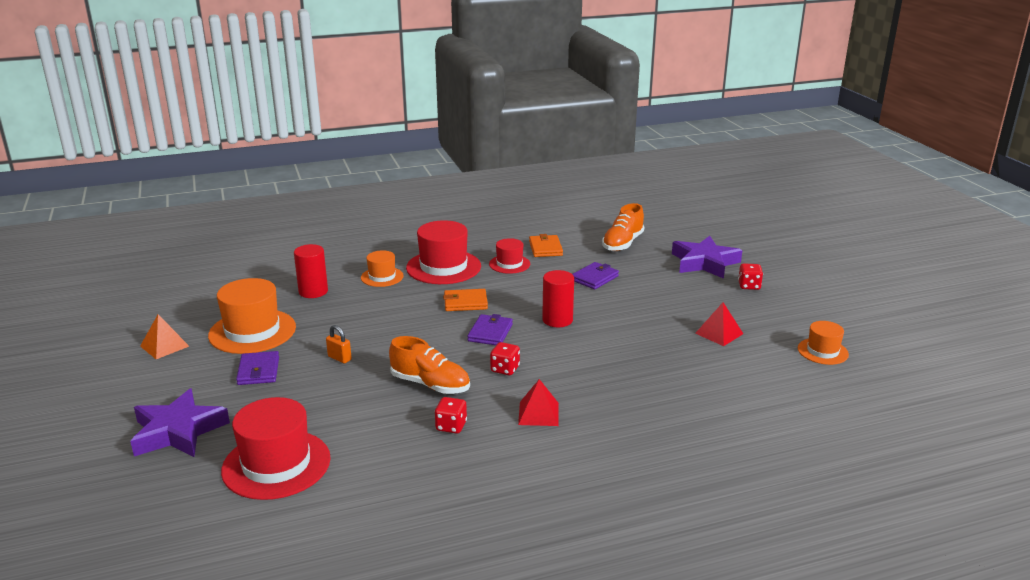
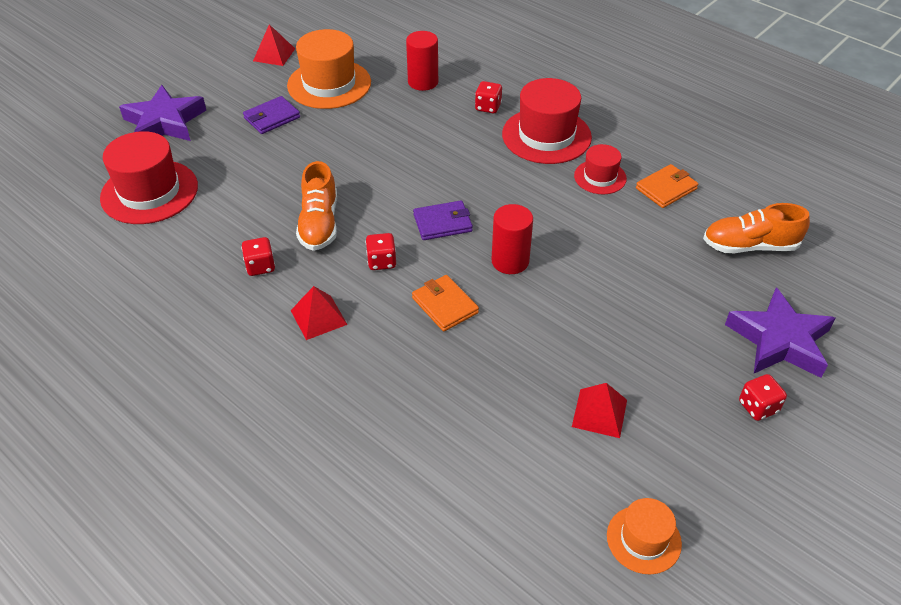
camera: 60 degrees right, 20 degrees up
orange pyramid [140,314,189,359] -> red pyramid [253,24,295,66]
orange padlock [326,325,352,363] -> none
orange hat [361,250,404,287] -> red dice [475,81,502,113]
orange wallet [443,289,488,311] -> orange wallet moved to [412,275,479,332]
purple wallet [573,262,619,289] -> none

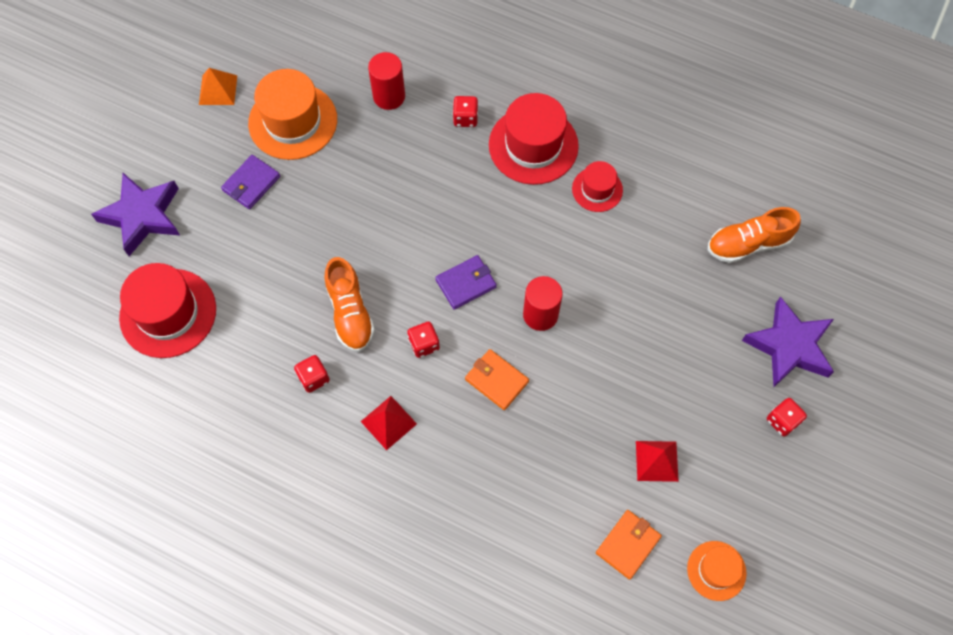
camera: 15 degrees left, 20 degrees up
red pyramid [253,24,295,66] -> orange pyramid [199,68,237,105]
orange wallet [636,164,698,208] -> orange wallet moved to [596,510,662,580]

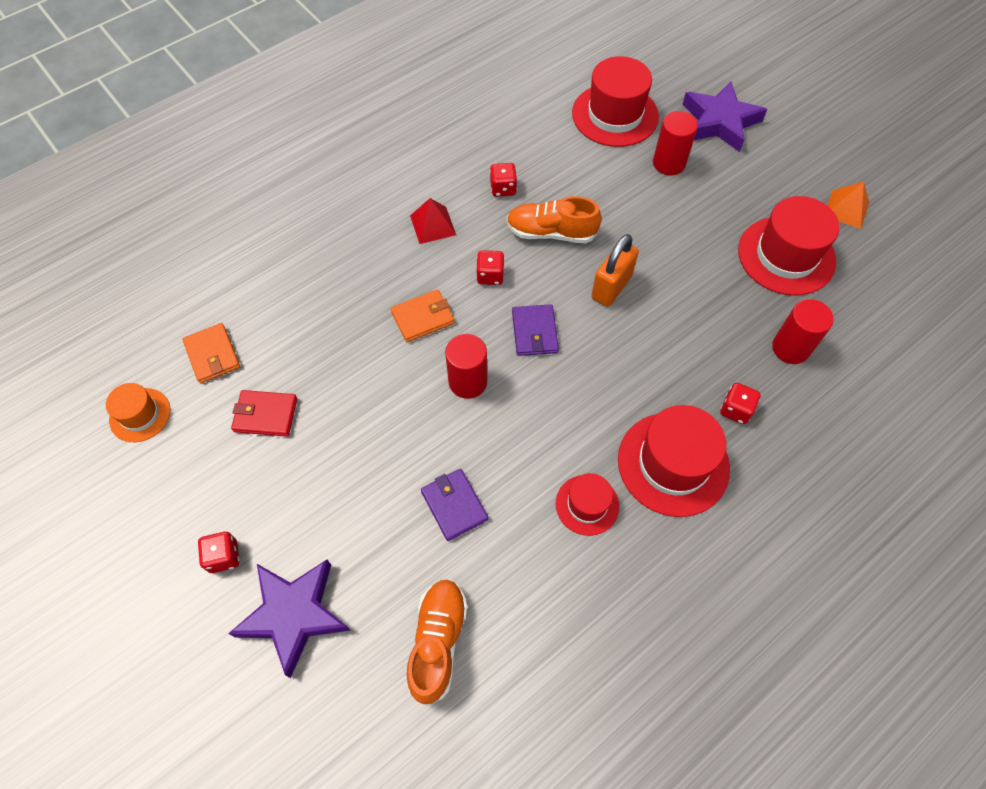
camera: 115 degrees right, 5 degrees down
purple wallet [221,155,280,209] -> purple wallet moved to [421,469,488,541]
orange hat [248,69,337,160] -> red hat [738,196,840,296]
red pyramid [636,441,679,482] -> red wallet [231,390,297,437]
none -> orange padlock [591,234,639,307]
none -> red cylinder [653,111,698,175]

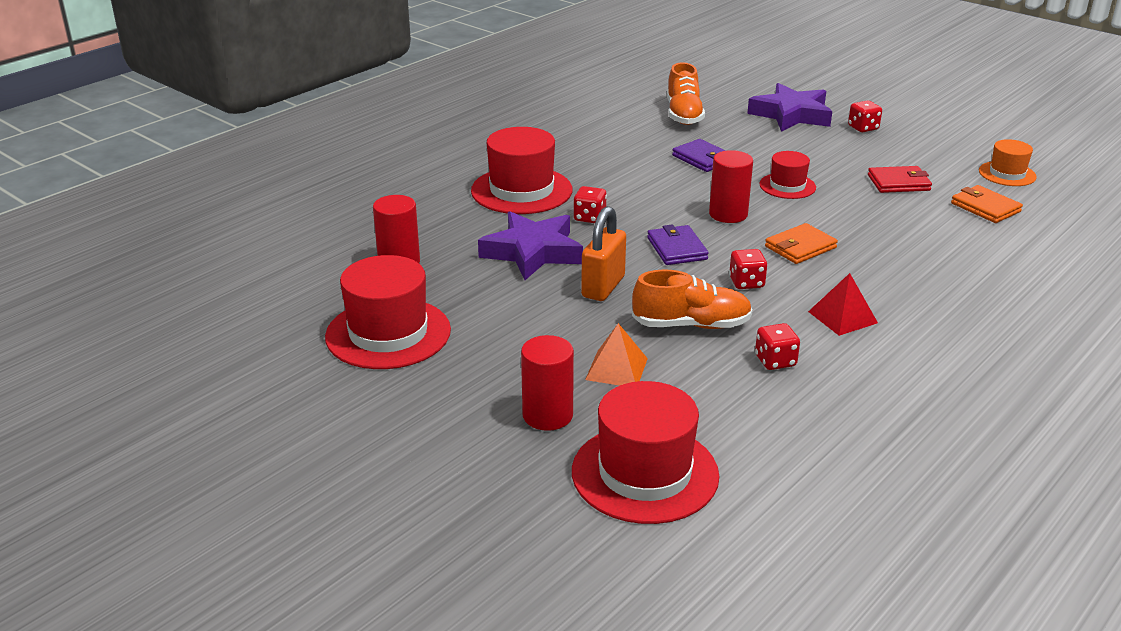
camera: 170 degrees right, 30 degrees down
red hat [556,473,619,536] -> red hat moved to [759,151,816,199]
purple star [682,81,767,152] -> purple star moved to [478,211,583,280]
red dice [720,383,761,424] -> red dice moved to [573,186,607,223]
orange pyramid [827,182,869,229] -> orange pyramid moved to [585,323,648,386]

